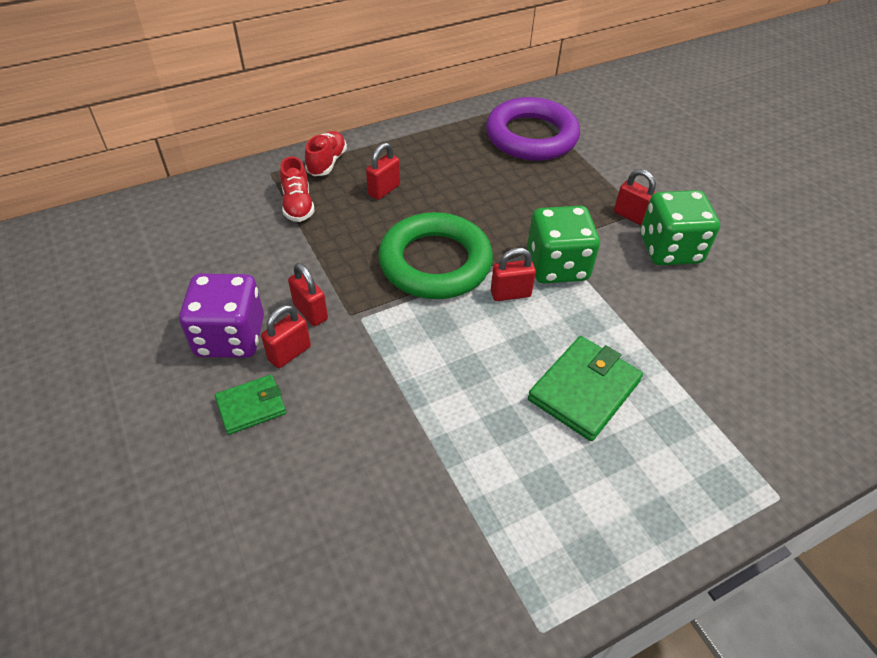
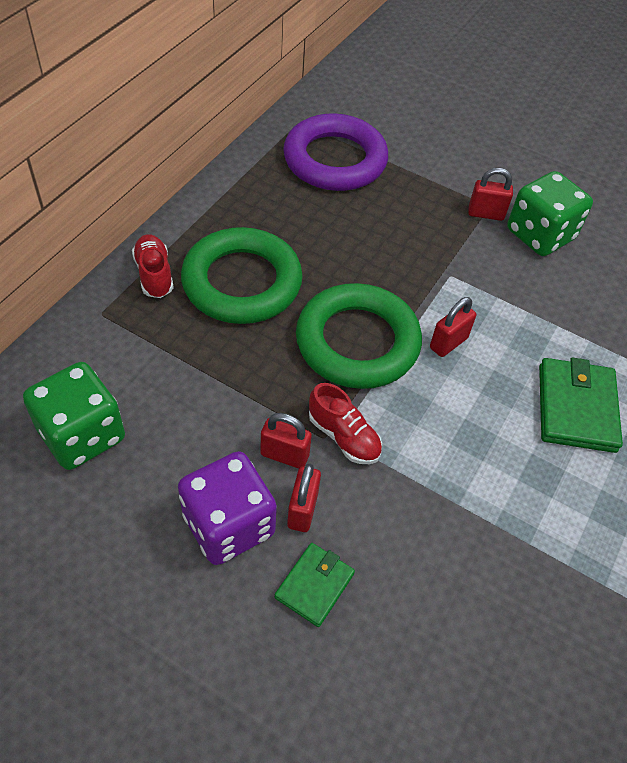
camera: 35 degrees left, 5 degrees up
red shoe [280,156,315,222] -> red shoe moved to [309,383,382,464]
red padlock [366,143,400,200] -> green ring [181,227,303,324]
green dice [527,206,600,283] -> green dice moved to [23,362,125,470]

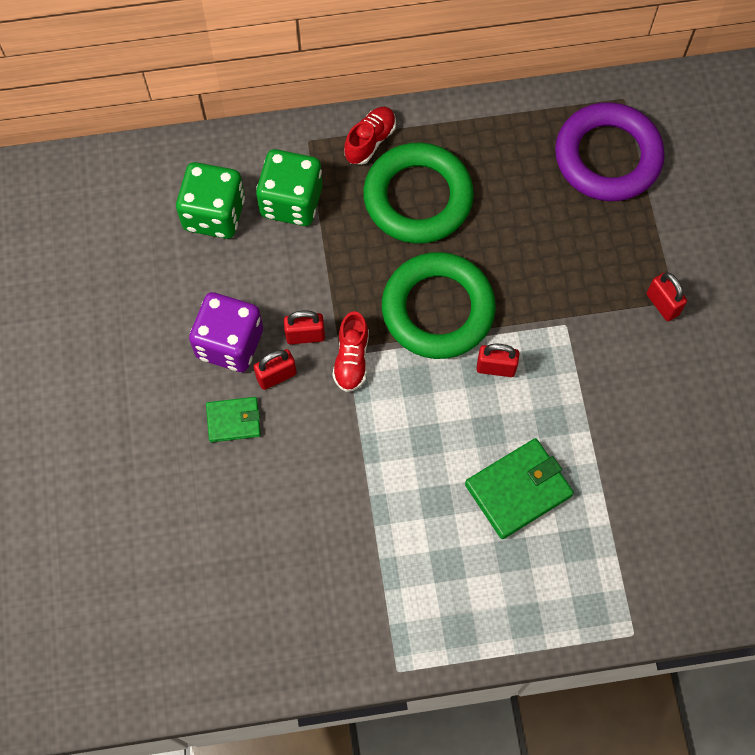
camera: 55 degrees right, 15 degrees up
red padlock [261,413,312,469] -> red padlock turned 75 degrees counterclockwise [284,310,325,344]
green dice [507,171,593,256] -> green dice moved to [256,149,323,226]

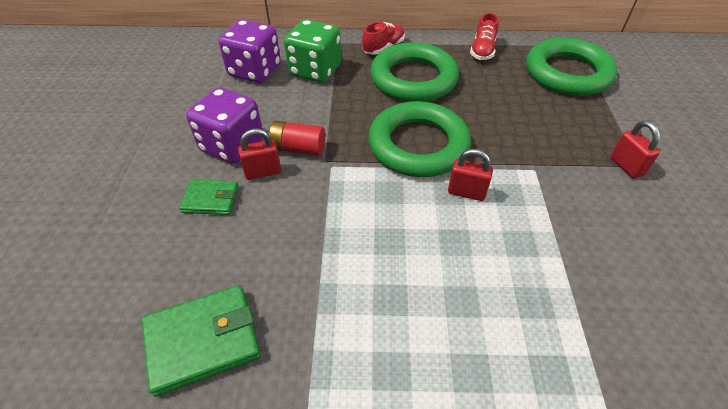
camera: 10 degrees right, 20 degrees down
green dice [176,162,245,239] -> purple dice [219,20,281,83]
red padlock [284,310,325,344] -> red battery [268,121,325,155]
red shoe [332,311,369,392] -> red shoe moved to [470,13,499,60]
green wallet [465,438,574,539] -> green wallet moved to [142,285,261,397]
purple ring [555,102,665,201] -> green ring [526,37,617,96]

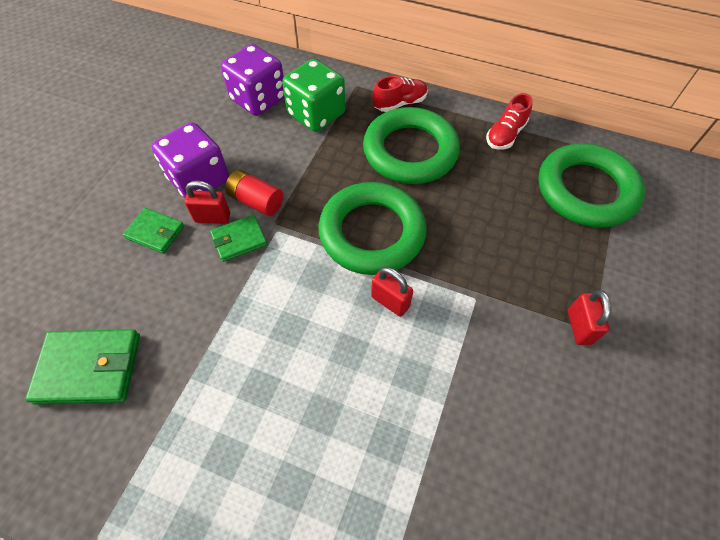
camera: 20 degrees right, 10 degrees up
none -> green wallet [210,215,267,262]

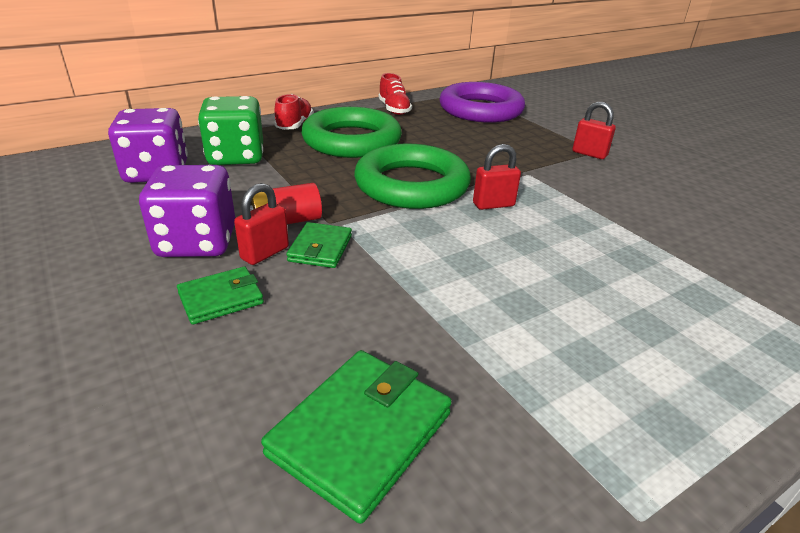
camera: 55 degrees left, 25 degrees down
green ring [538,143,645,228] -> purple ring [439,82,525,123]

